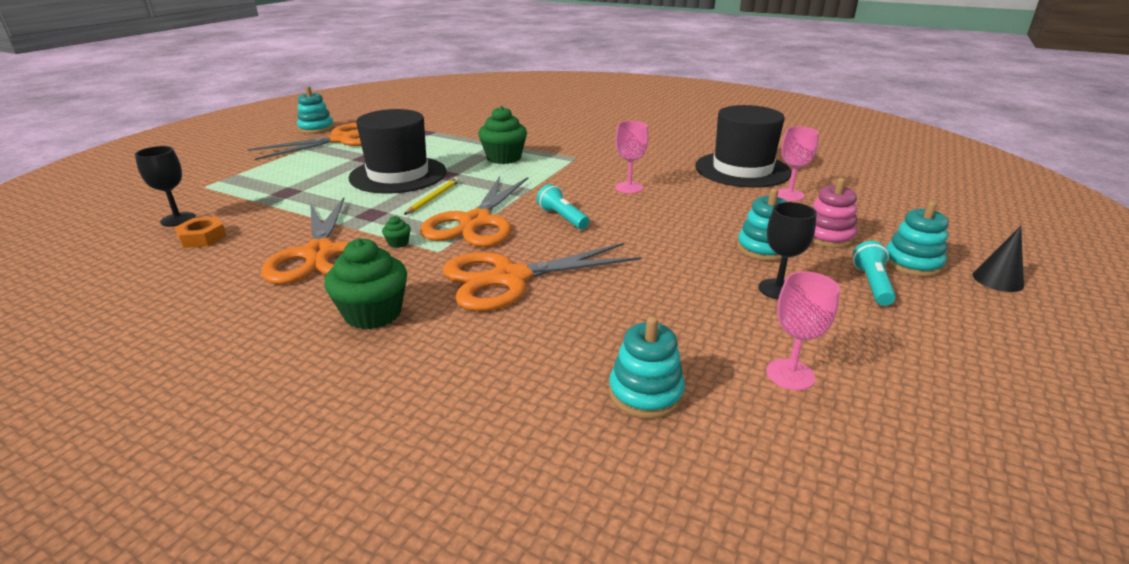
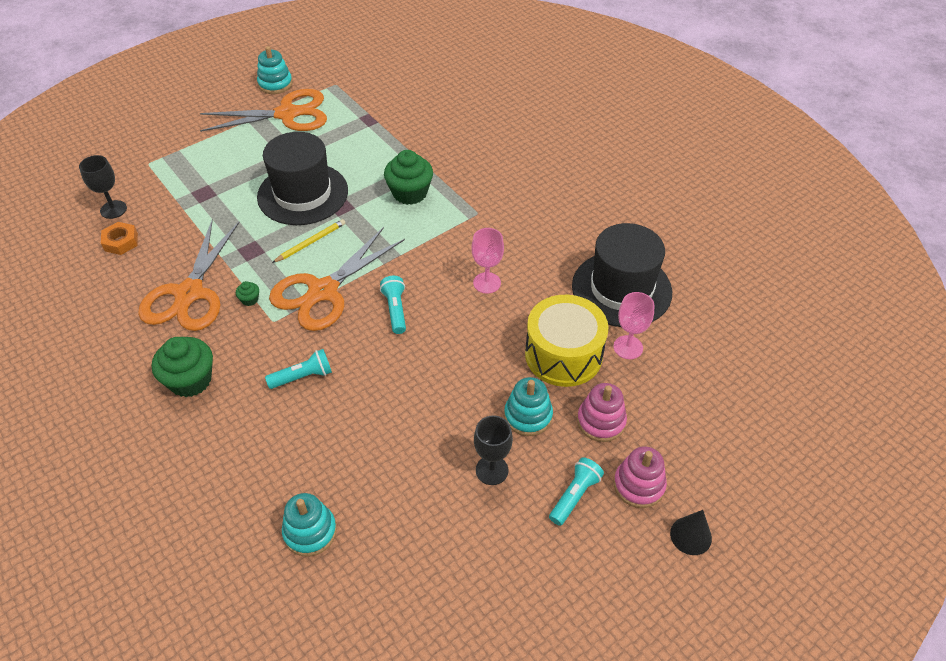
camera: 25 degrees right, 20 degrees up
orange scissors [443,243,642,311] -> turquoise flashlight [265,349,332,389]
pink goblet [766,271,840,390] -> none
turquoise stacking toy [886,201,949,277] -> pink stacking toy [614,446,667,508]
none -> yellow drum [525,295,608,387]

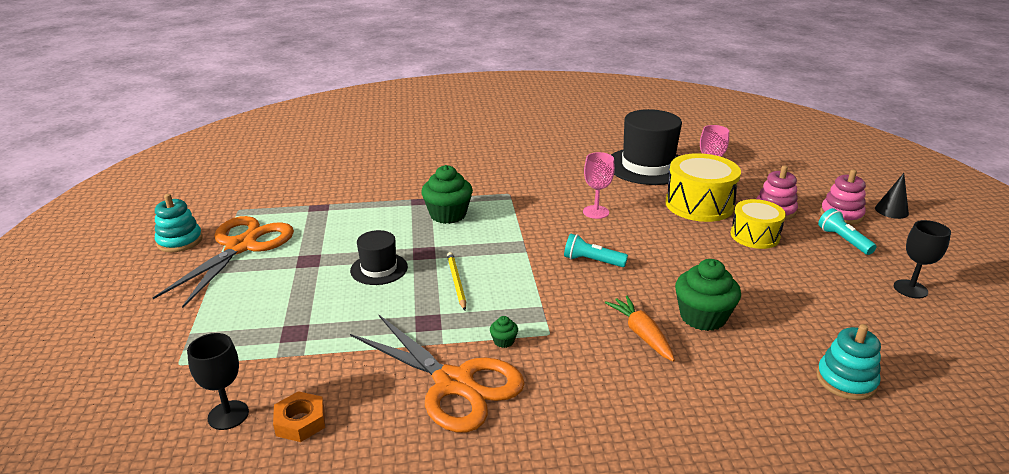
camera: 60 degrees left, 20 degrees down
green cupcake [152,337,213,397] -> green cupcake moved to [675,259,741,331]
black hat [257,132,348,225] -> black hat [350,230,408,285], size x0.53
turquoise flashlight [265,349,332,389] -> orange carrot [605,296,675,362]
orange scissors [269,227,405,331] -> none
black goblet [474,416,513,485] -> black goblet moved to [894,220,951,299]
turquoise stacking toy [504,377,553,436] -> yellow drum [730,199,786,249]

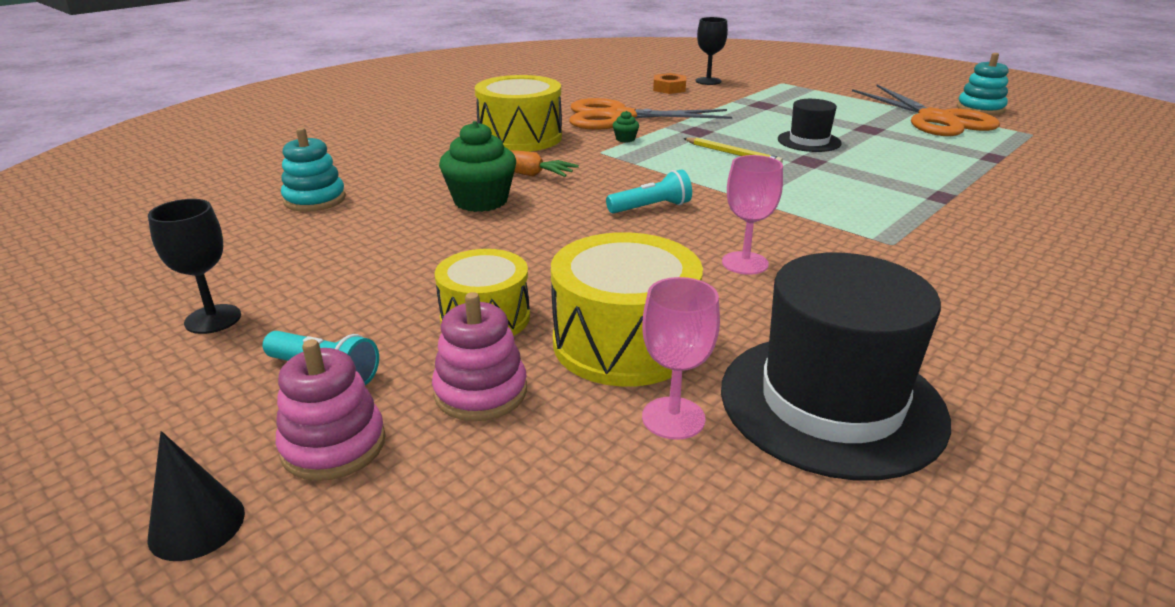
camera: 140 degrees right, 0 degrees up
green cupcake [421,165,473,224] -> none
none -> yellow drum [475,75,562,152]

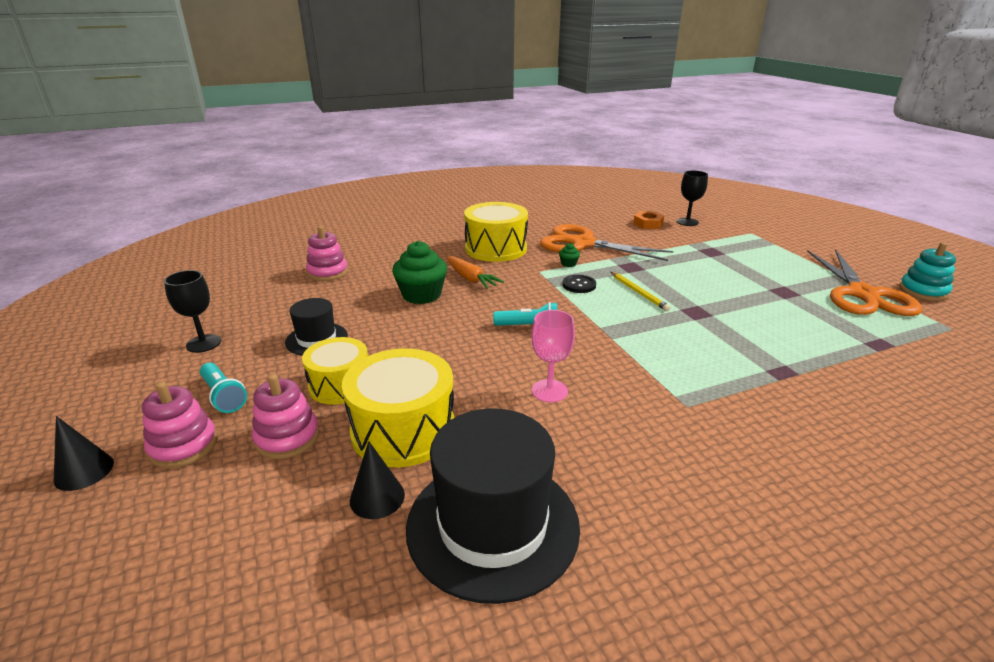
camera: 25 degrees right, 0 degrees up
turquoise stacking toy [281,128,346,212] -> pink stacking toy [306,226,348,281]
pink goblet [642,277,720,440] -> black cone [350,441,405,519]
black hat [778,99,842,152] -> black hat moved to [285,298,348,356]
none -> black button [562,275,596,293]

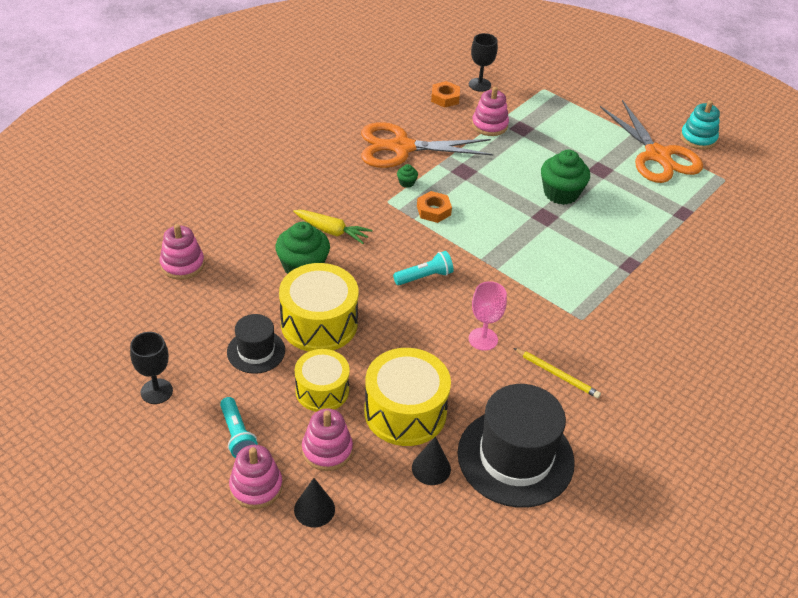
camera: 30 degrees left, 15 degrees up
black cone [53,416,114,491] -> black cone moved to [294,478,335,527]
turquoise flashlight [200,363,247,413] -> turquoise flashlight turned 45 degrees clockwise [220,397,258,458]
orange carrot [447,256,504,289] -> yellow carrot [293,210,372,244]
yellow drum [464,202,528,262] -> yellow drum moved to [279,263,359,352]
black button [562,275,596,293] -> orange nut [417,191,452,223]
yellow pencil [611,272,670,311] -> yellow pencil moved to [514,348,601,398]
none -> pink stacking toy [472,87,509,136]
none -> green cupcake [541,150,590,205]

